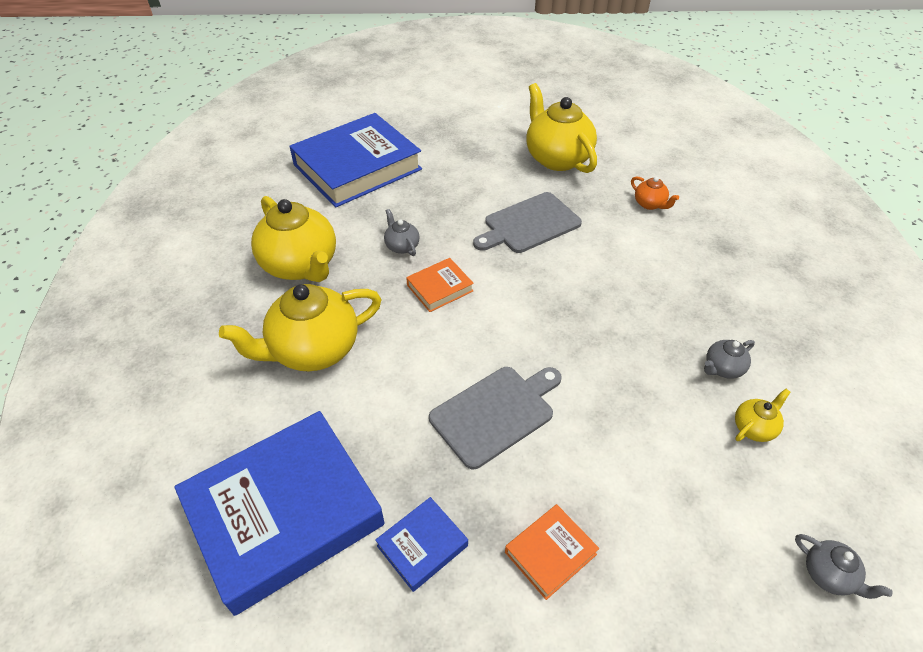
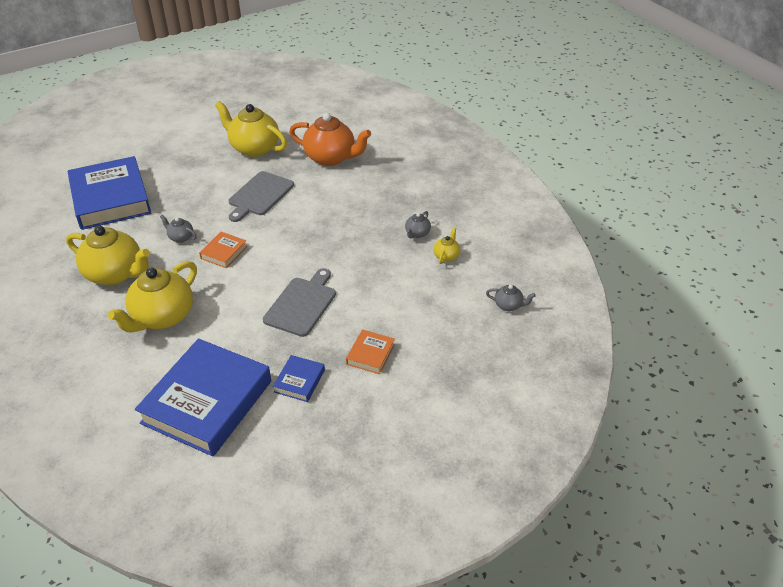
camera: 30 degrees left, 5 degrees down
blue book [289,113,422,207] -> blue book turned 45 degrees counterclockwise [68,156,151,230]
orange teapot [631,176,679,210] -> orange teapot [289,113,371,166], size x2.23

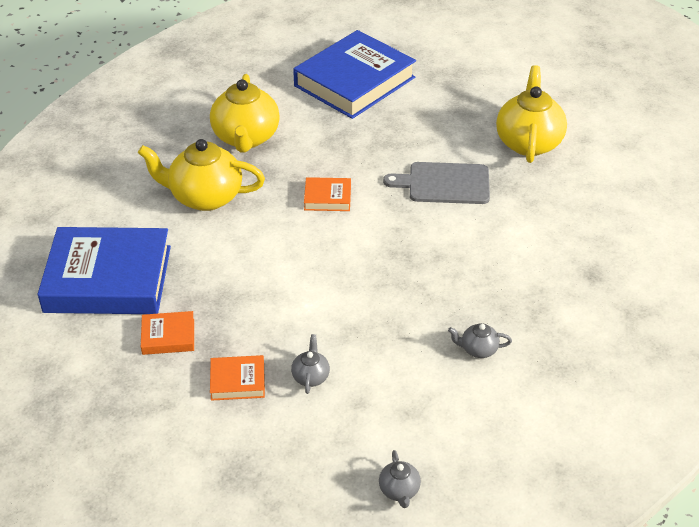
camera: 65 degrees right, 0 degrees up
grey teapot [160,215,197,243] -> grey teapot moved to [291,334,330,394]
grey cutting board [263,268,336,337] -> none
blue book [273,355,325,402] -> orange book [141,311,194,355]
orange teapot [289,113,371,166] -> none
yellow teapot [434,227,460,264] -> none

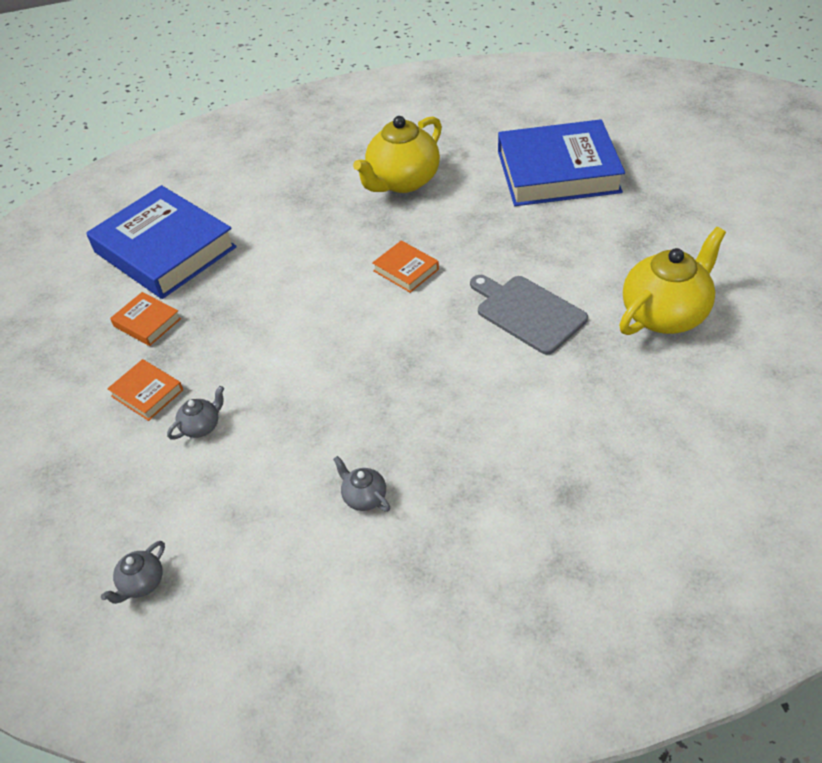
camera: 45 degrees right, 5 degrees up
yellow teapot [138,139,265,211] -> none

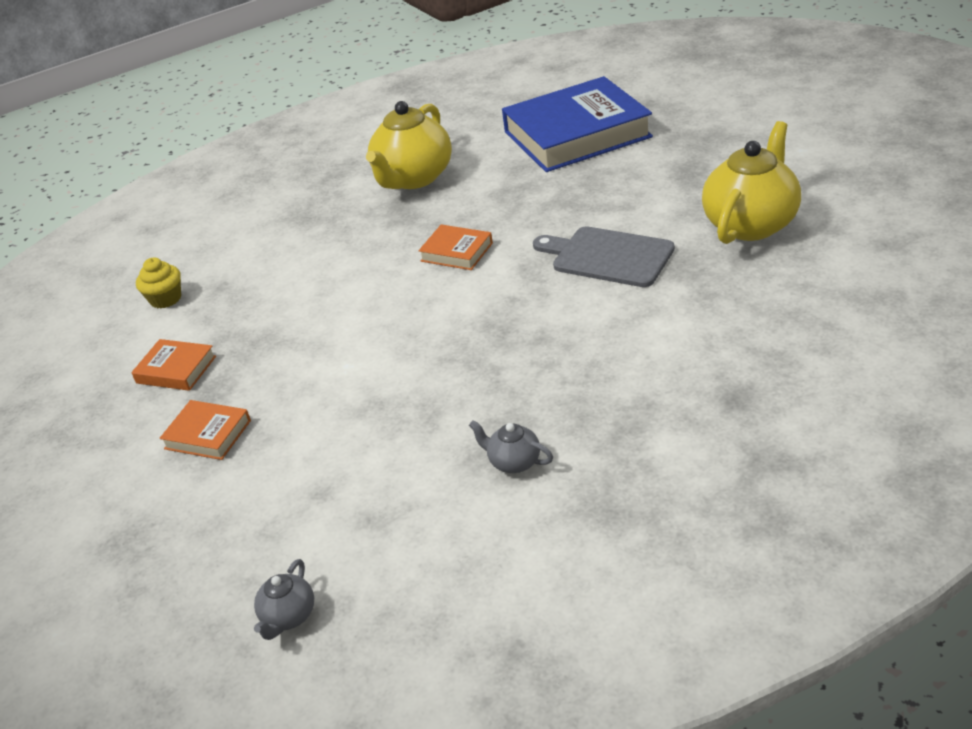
camera: 15 degrees left, 10 degrees down
blue book [86,185,237,299] -> yellow cupcake [136,257,181,308]
grey teapot [167,386,224,439] -> none

